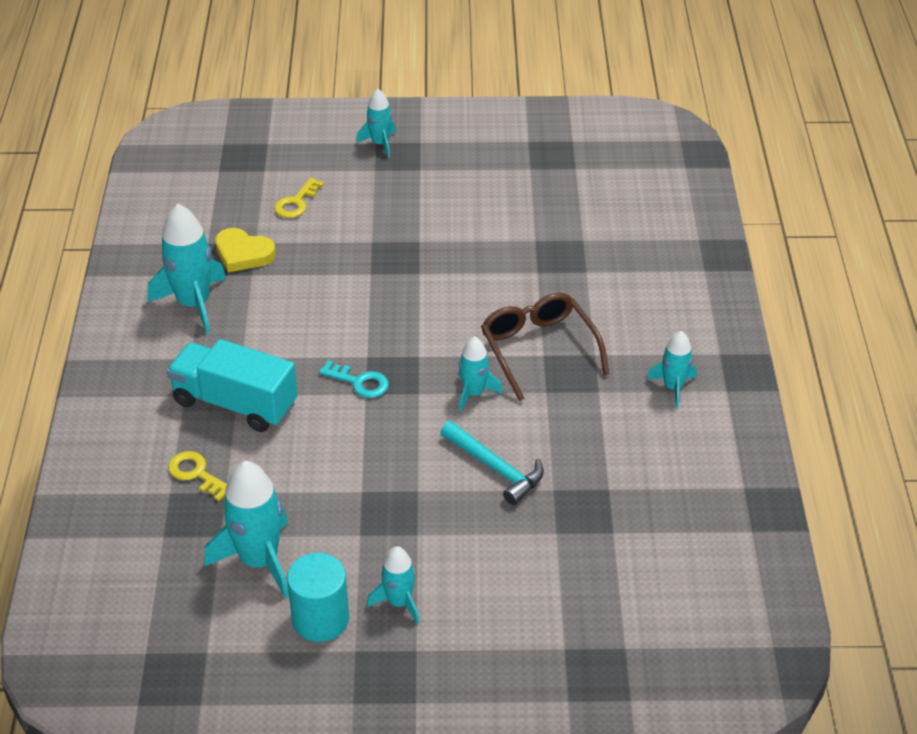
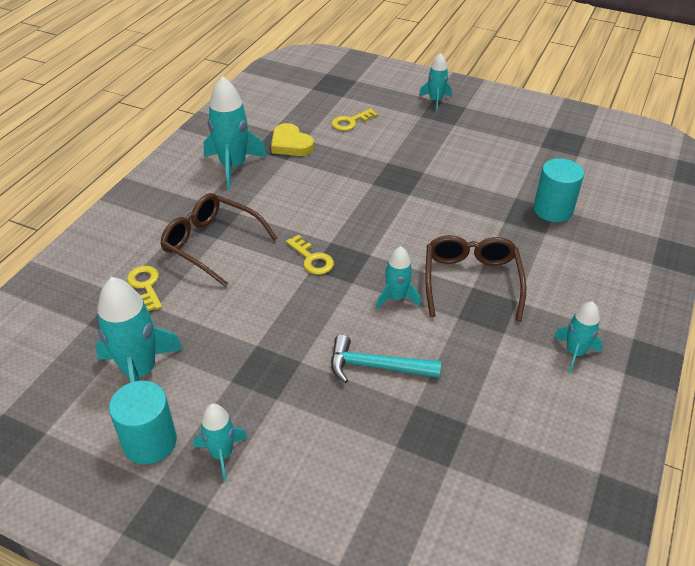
camera: 25 degrees right, 0 degrees up
turquoise truck [167,339,298,432] -> brown glasses [160,193,277,287]
turquoise key [319,360,389,398] -> yellow key [286,235,334,275]
turquoise hammer [441,421,544,505] -> turquoise hammer turned 120 degrees clockwise [331,335,441,383]
none -> turquoise cylinder [533,158,584,222]

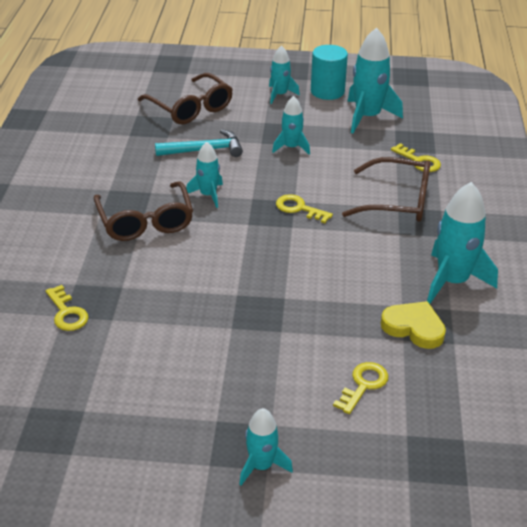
camera: 160 degrees right, 5 degrees down
turquoise cylinder [533,158,584,222] -> yellow key [46,285,89,331]
turquoise rocket [554,301,603,373] -> turquoise rocket moved to [272,96,310,155]
none -> brown glasses [138,73,233,124]

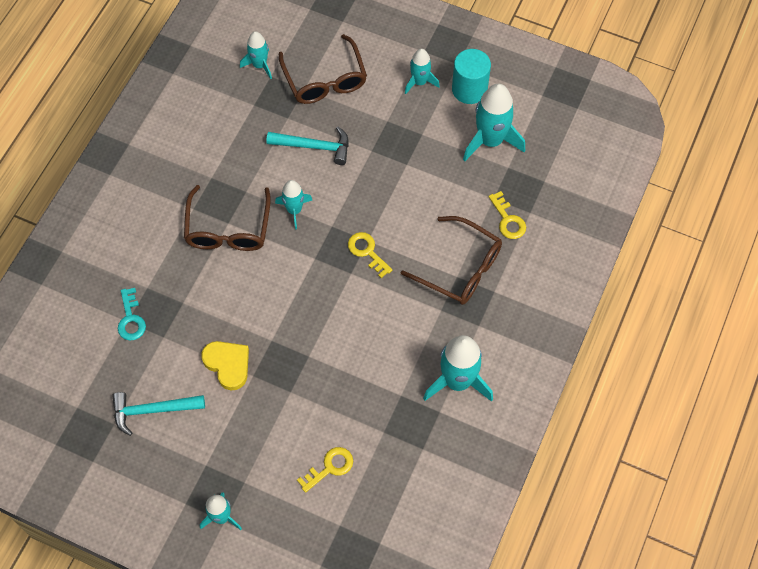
camera: 20 degrees right, 25 degrees up
yellow key [46,285,89,331] -> turquoise key [118,288,146,341]
turquoise rocket [272,96,310,155] -> turquoise rocket moved to [240,31,272,79]
yellow heart [381,301,446,349] -> yellow heart moved to [201,341,249,391]
none -> turquoise hammer [112,392,205,436]

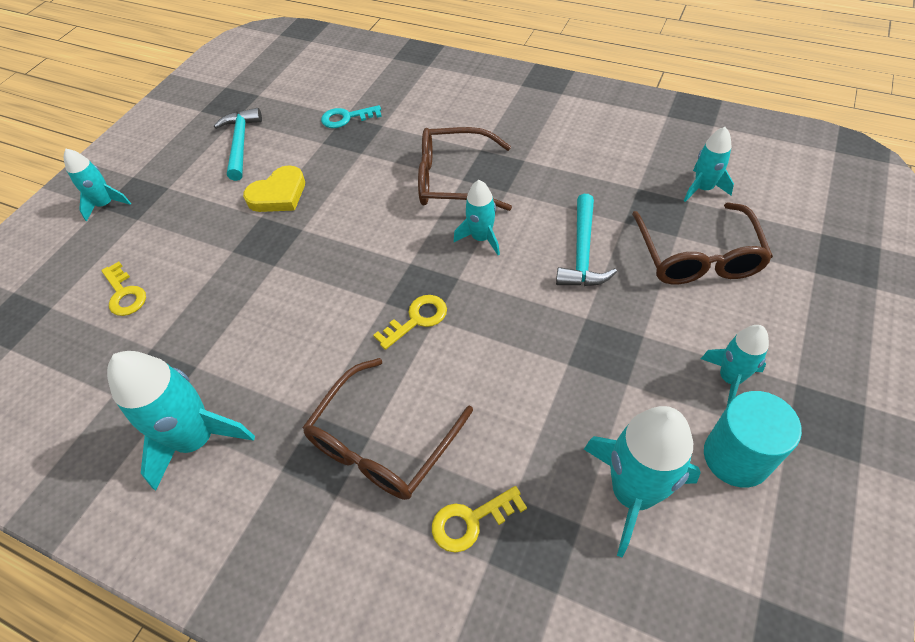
camera: 95 degrees right, 10 degrees down
brown glasses [279,34,367,104] -> brown glasses turned 75 degrees counterclockwise [632,202,773,284]

